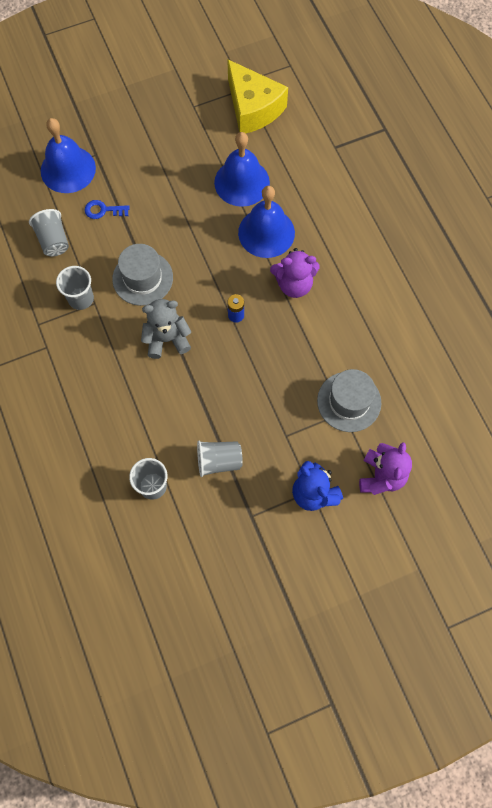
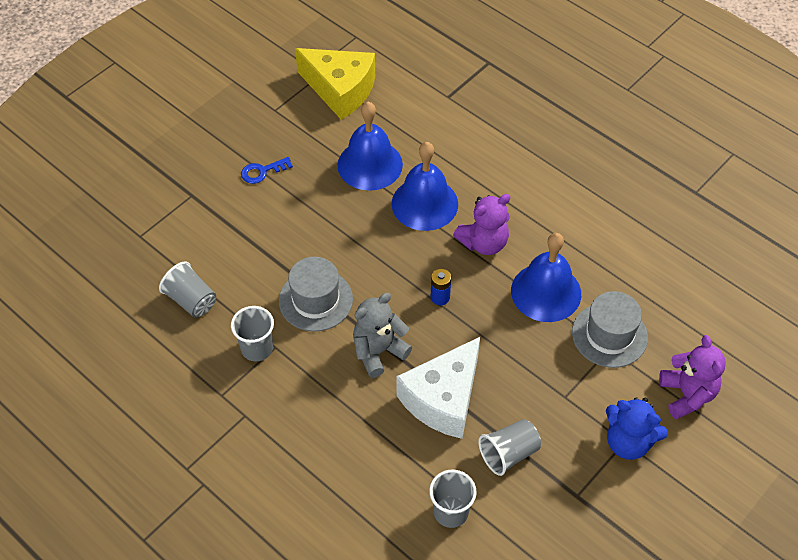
camera: 25 degrees left, 15 degrees down
blue bell [41,118,96,193] -> blue bell moved to [511,233,581,322]
blue key [85,200,130,219] -> blue key moved to [241,157,293,184]
none -> white cheese [396,337,480,439]

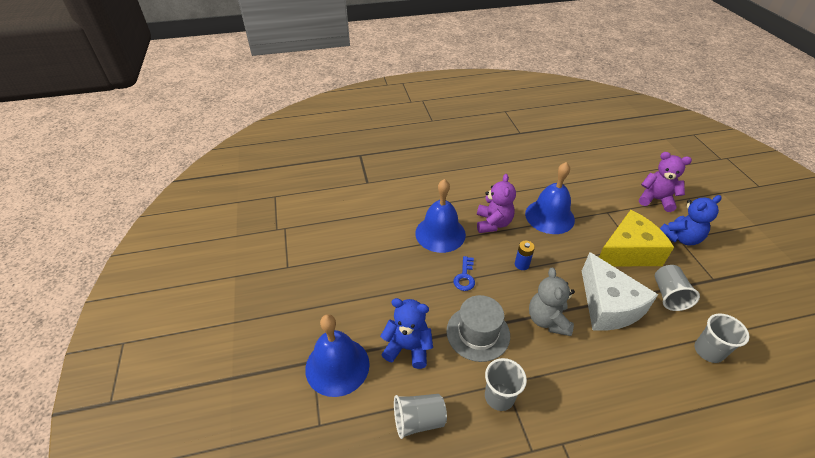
camera: 55 degrees left, 10 degrees down
blue key [241,157,293,184] -> blue key moved to [453,256,475,291]
yellow cheese [295,48,375,120] -> yellow cheese moved to [599,210,674,266]
blue bell [337,102,403,191] -> blue bell moved to [305,314,370,397]
grey hat [572,291,648,368] -> none
none -> blue teddy bear [380,298,433,369]

